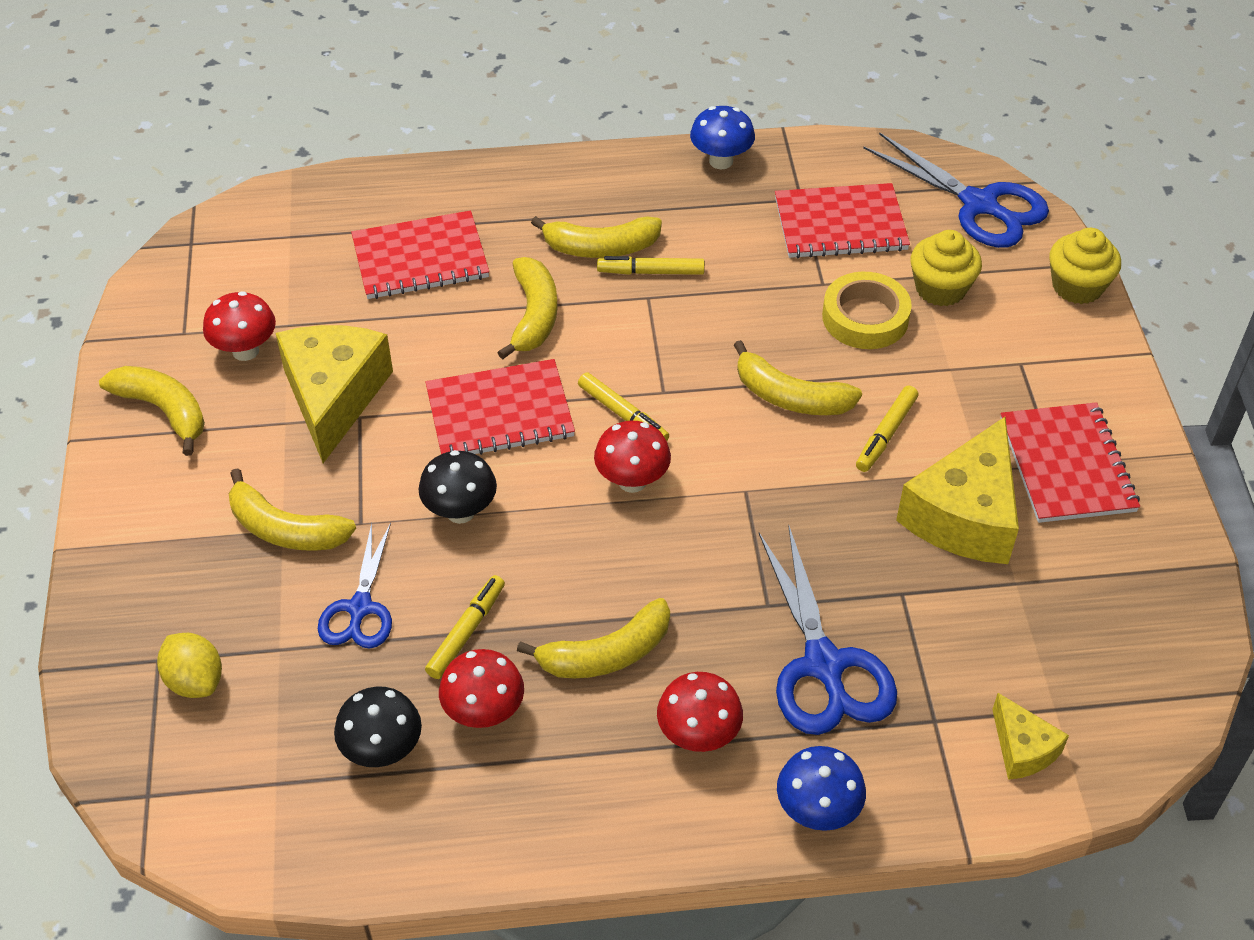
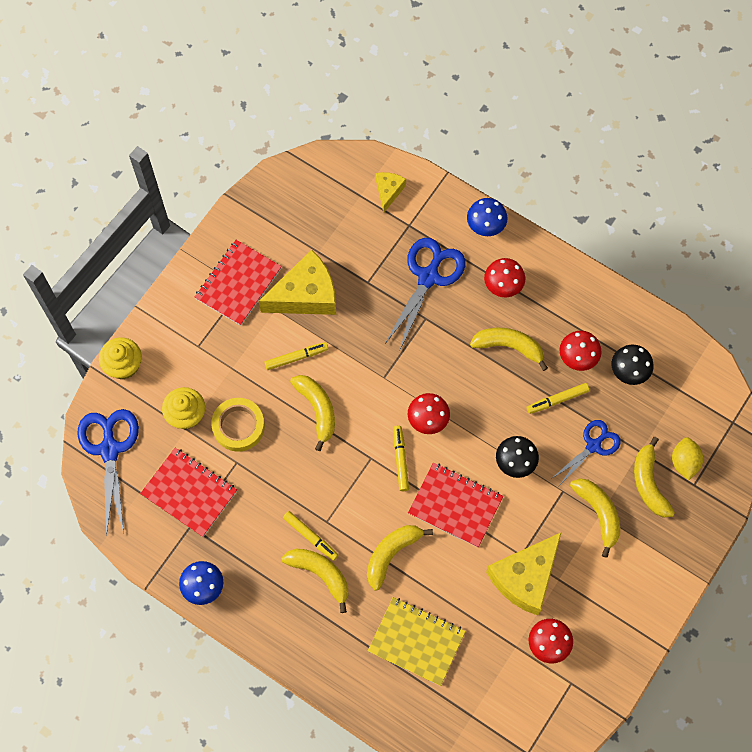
camera: 140 degrees left, 20 degrees up
yellow banana [99,366,205,456] -> yellow banana moved to [634,437,675,518]
red notebook [351,210,489,299] -> yellow notebook [368,597,466,686]

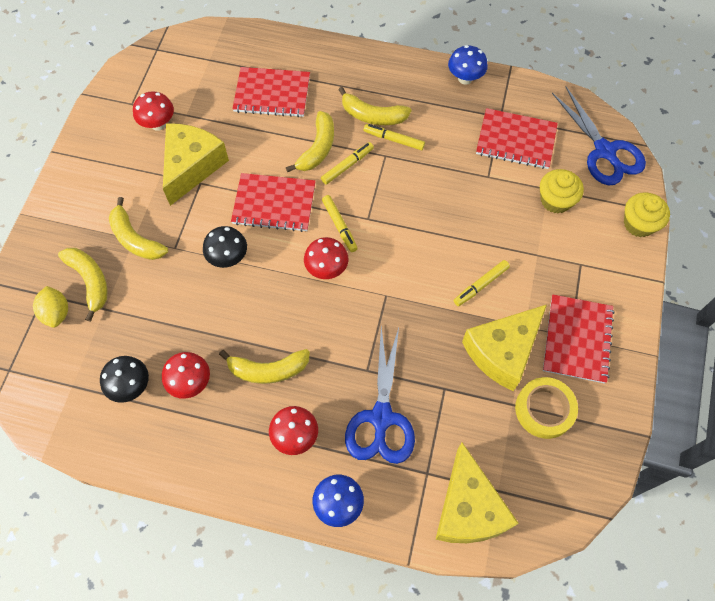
camera: 160 degrees right, 5 degrees down
yellow tape [211,398,265,452] -> yellow tape moved to [515,377,578,439]
yellow banana [290,375,335,451] -> none
yellow notebook [368,597,466,686] -> red notebook [232,67,310,117]
yellow cheese [376,172,406,212] -> yellow cheese [436,442,519,543], size x1.96
yellow marker [527,383,589,414] -> yellow marker moved to [321,142,374,185]
blue scissors [551,420,621,486] -> none

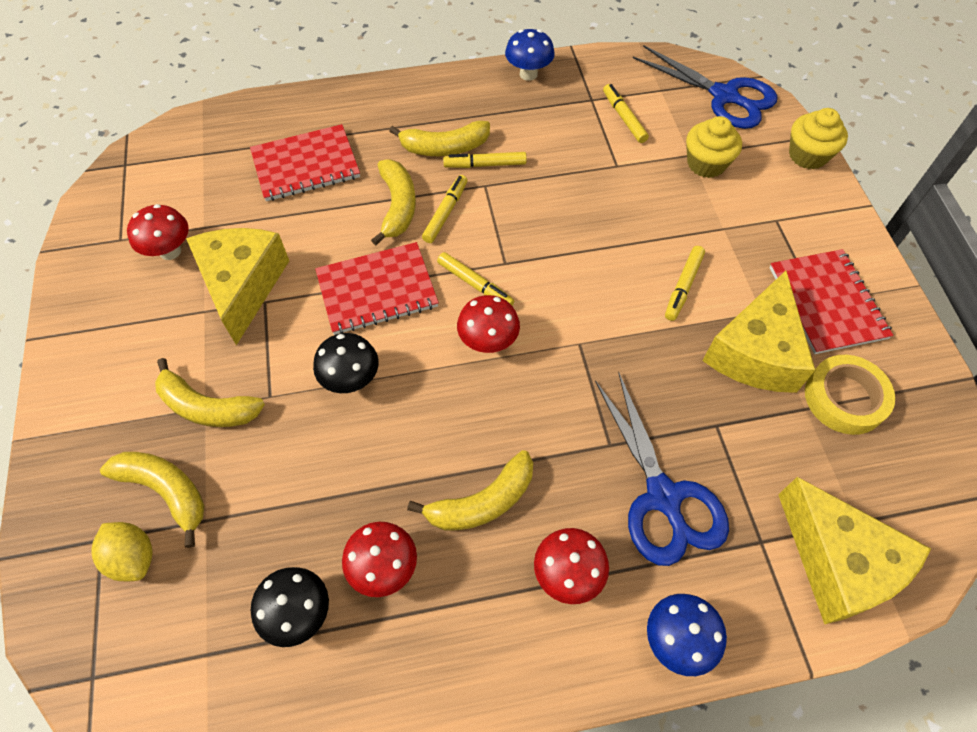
camera: 25 degrees left, 5 degrees down
red notebook [476,108,558,169] -> yellow marker [603,84,649,143]

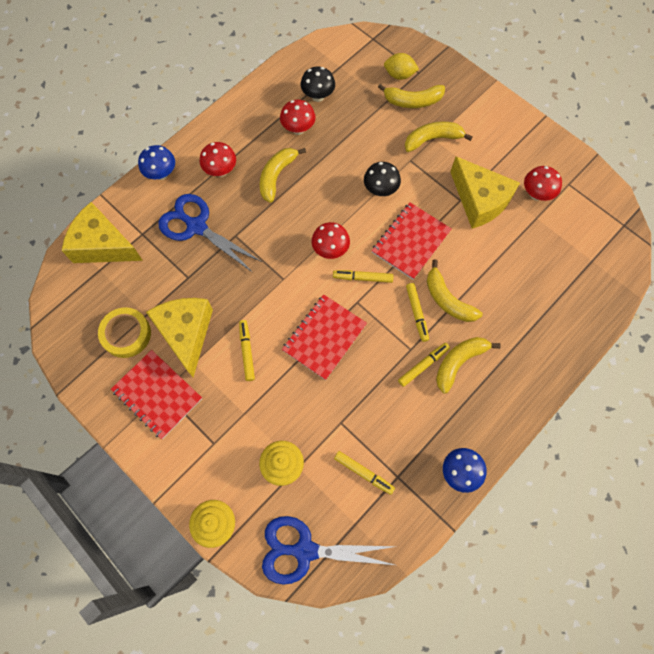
camera: 145 degrees right, 10 degrees up
red notebook [250,124,360,201] -> red notebook moved to [282,294,367,380]

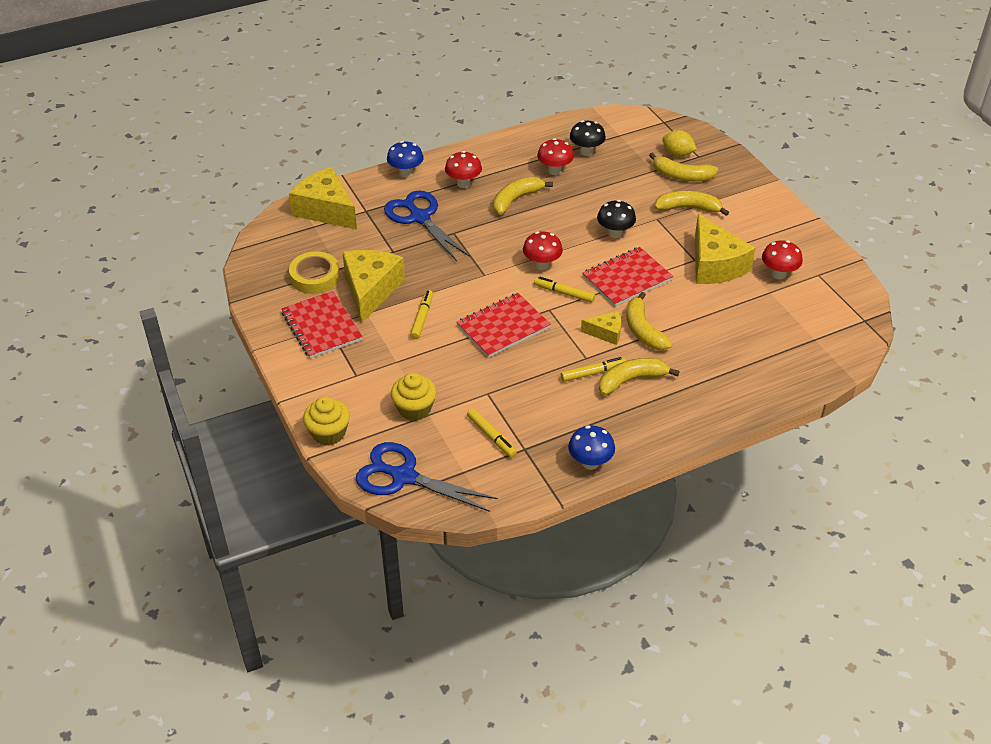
camera: 20 degrees right, 25 degrees down
yellow marker [406,283,429,342] -> yellow cheese [581,311,621,345]

